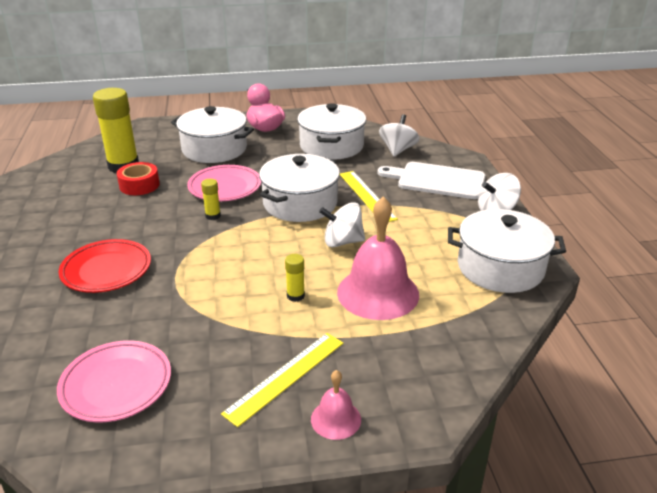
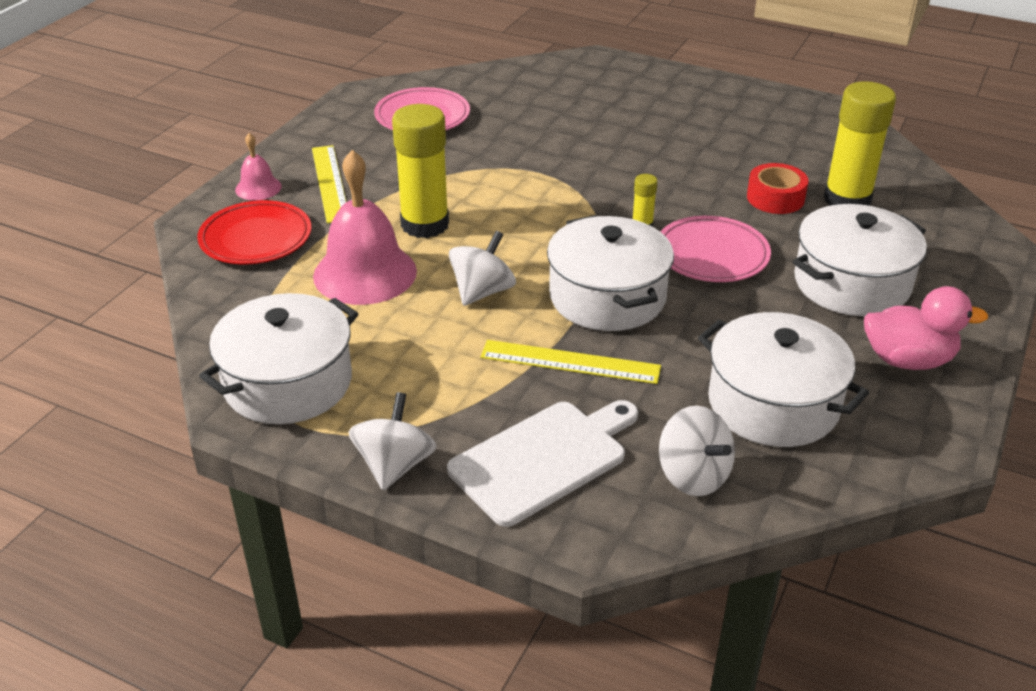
camera: 125 degrees right, 5 degrees up
red plate [59,239,151,293] -> red plate moved to [197,200,311,264]
yellow glue stick [285,254,305,302] -> yellow glue stick [392,104,449,238], size x2.25

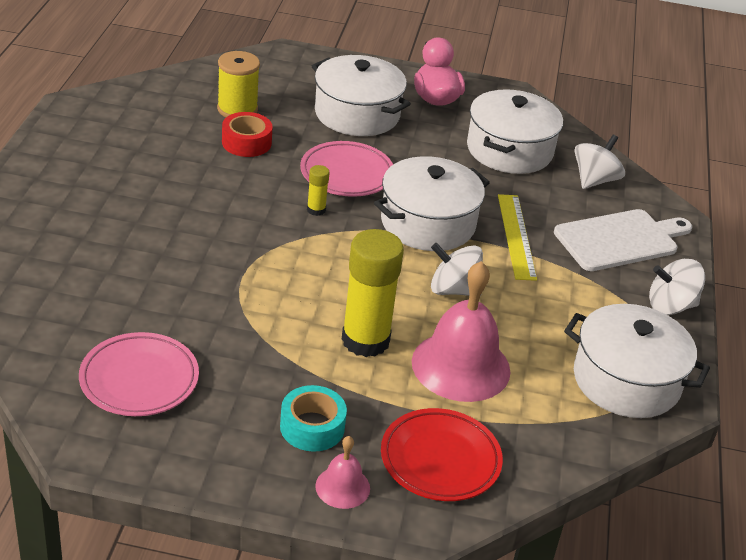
camera: 110 degrees left, 0 degrees up
yellow ruler [312,145,346,223] -> turquoise tape [280,385,347,452]
white cutting board [447,400,638,527] -> white cutting board turned 120 degrees clockwise [554,209,692,271]
yellow glue stick [824,81,896,206] -> yellow spool [217,51,260,117]

